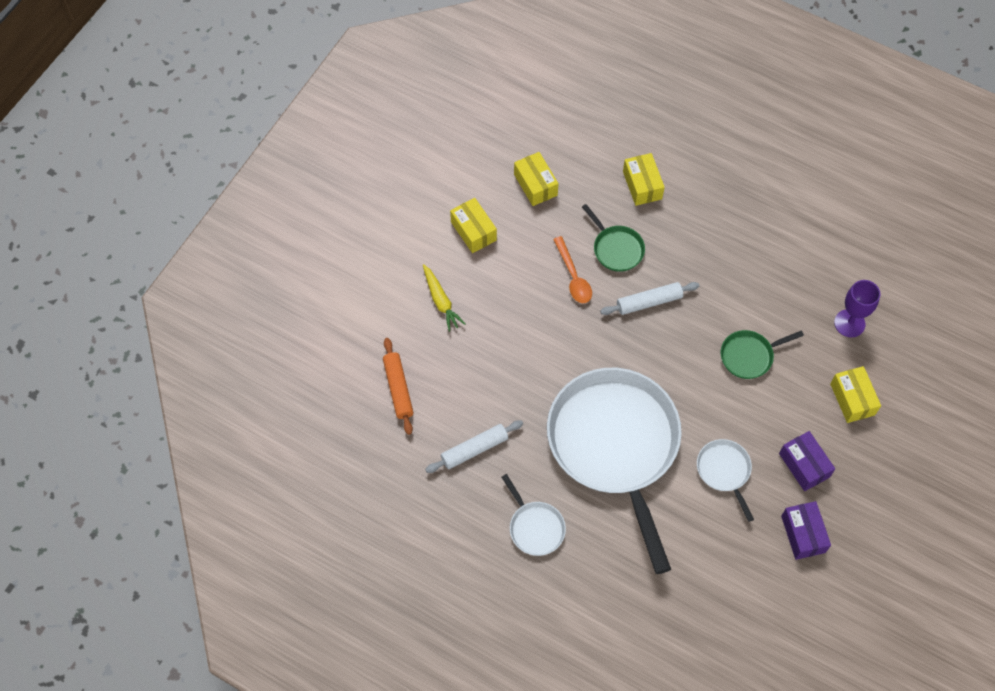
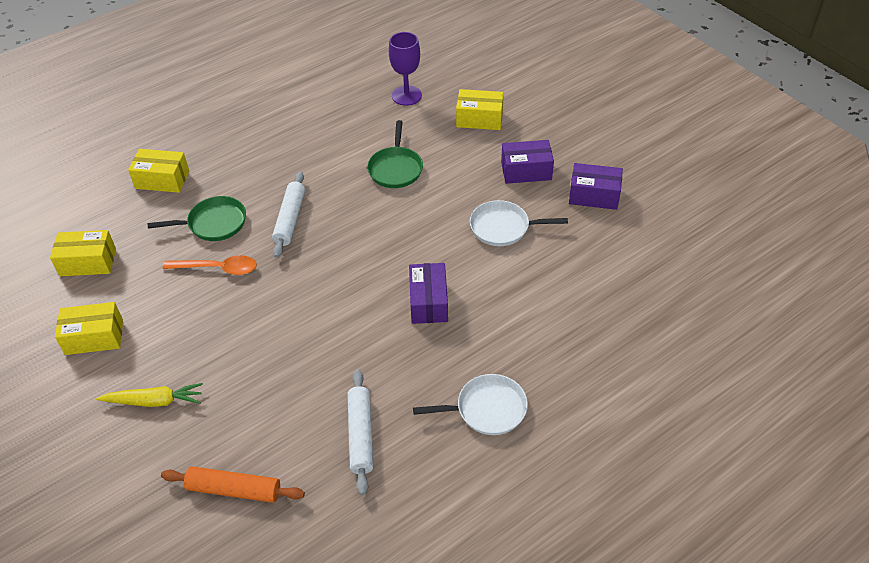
camera: 65 degrees left, 15 degrees down
white pan [547,368,682,574] -> purple box [409,263,448,324]

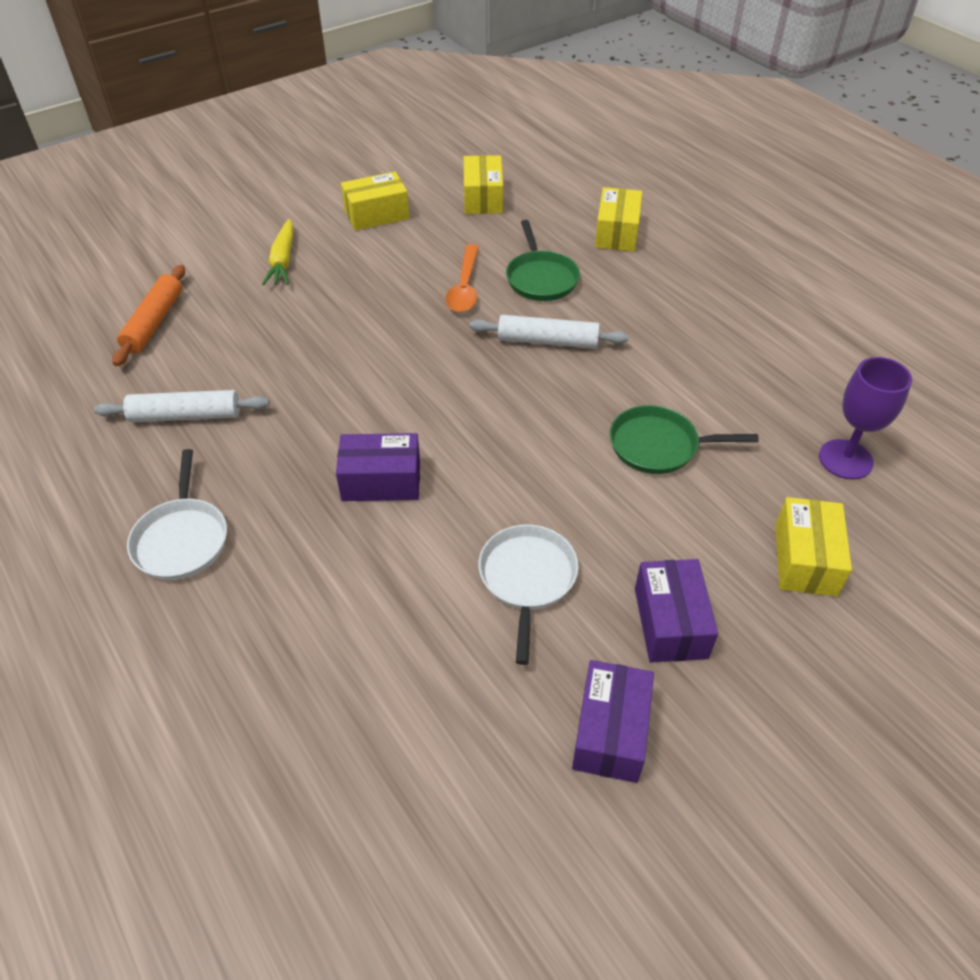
camera: 90 degrees right, 0 degrees up
yellow box [55,302,123,355] -> yellow box turned 75 degrees clockwise [341,172,409,231]

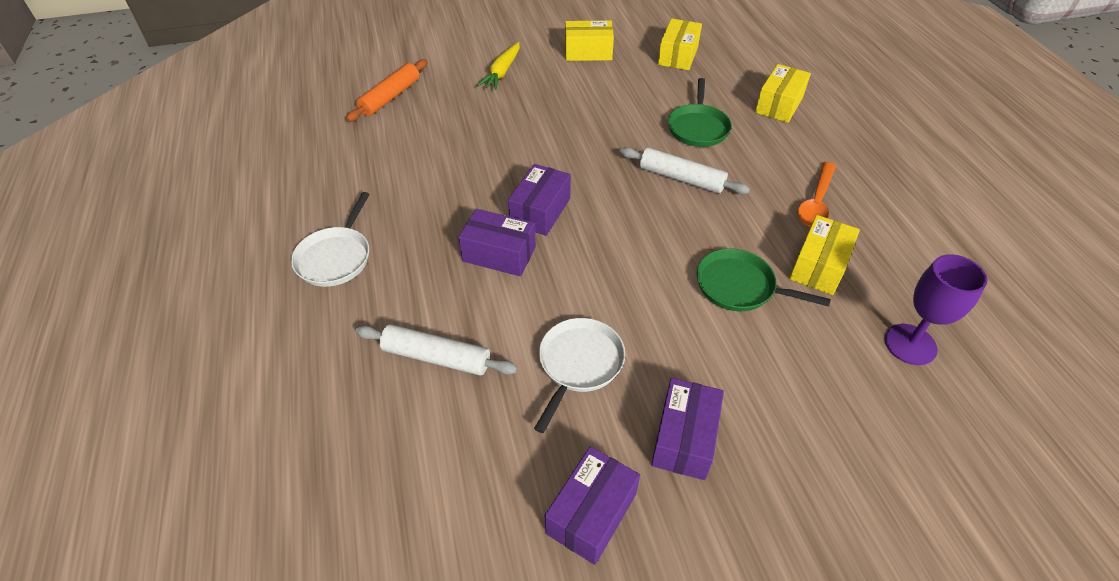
camera: 20 degrees right, 0 degrees up
white rolling pin [94,390,270,422] -> white rolling pin moved to [355,324,518,375]
orange spoon [445,244,479,312] -> orange spoon moved to [797,162,836,227]
yellow box [775,497,852,596] -> yellow box moved to [789,215,860,295]
none -> purple box [508,164,571,236]

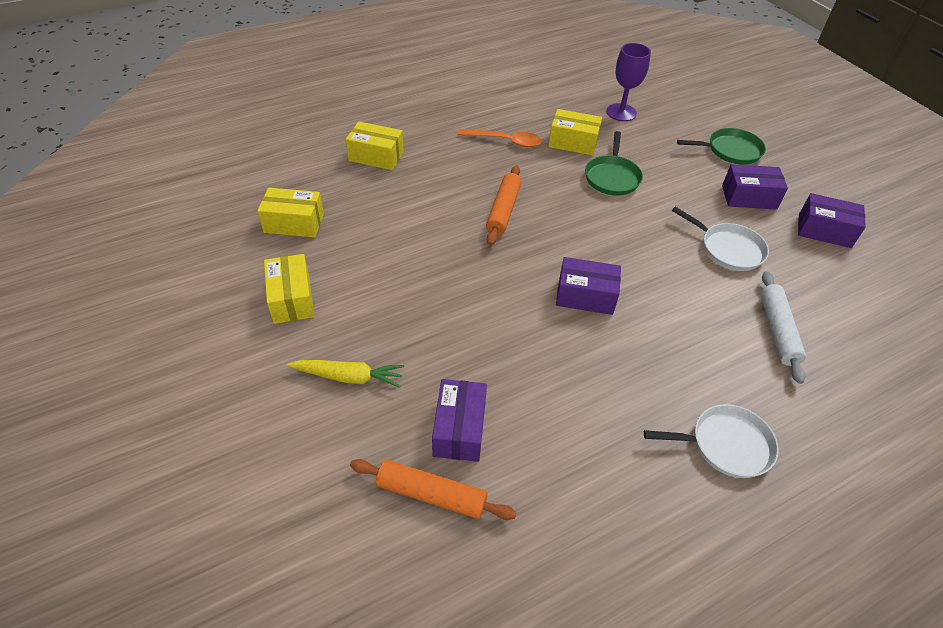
camera: 105 degrees left, 0 degrees up
purple box [458,209,536,276] -> purple box moved to [432,379,487,462]
white pan [534,318,625,433] -> white pan turned 150 degrees counterclockwise [672,207,769,271]
white rolling pin [620,147,750,194] -> orange rolling pin [486,165,521,246]
green pan [668,78,732,147] -> green pan moved to [677,128,766,165]

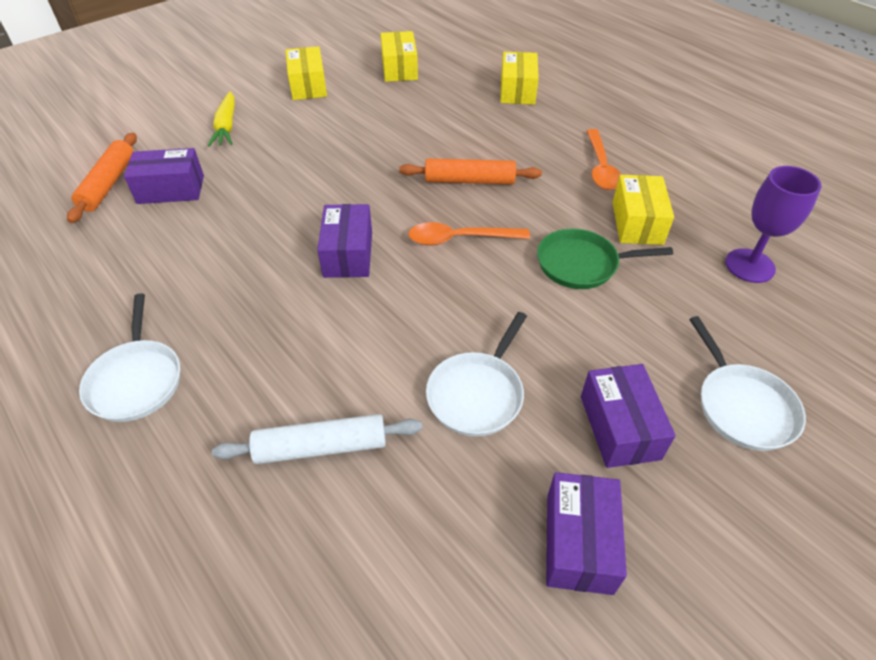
camera: 80 degrees right, 0 degrees up
yellow box [264,254,314,324] -> yellow box turned 75 degrees counterclockwise [285,46,327,100]
green pan [677,128,766,165] -> white pan [689,316,806,451]
none -> orange spoon [408,222,530,245]

